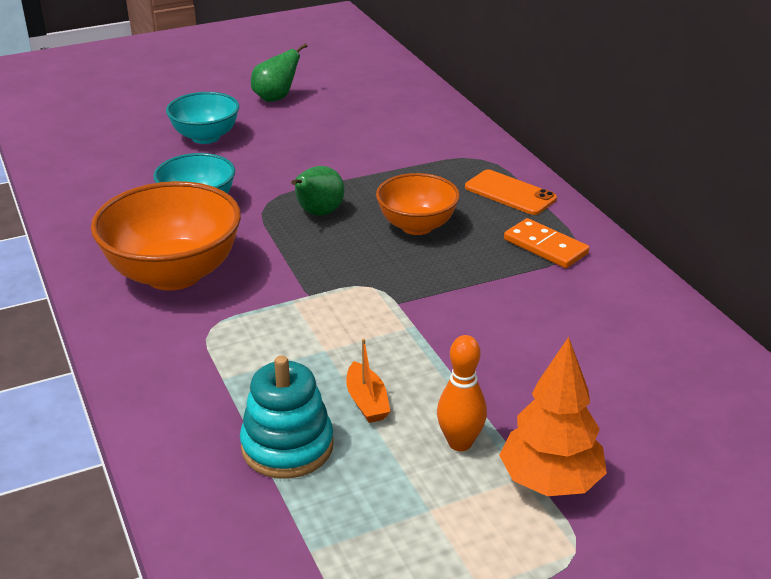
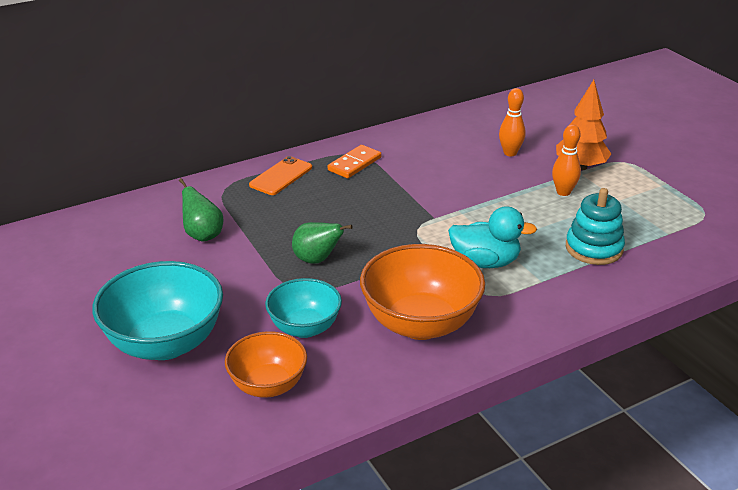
camera: 95 degrees left, 0 degrees up
turquoise bowl [166,92,239,144] -> turquoise bowl [92,261,223,360], size x1.63
green pear [251,43,307,102] -> green pear moved to [179,178,224,242]
orange boat [346,339,391,423] -> none
orange bowl [376,173,460,235] -> orange bowl moved to [225,331,307,398]
none -> turquoise duck [448,206,537,268]
none -> orange bowling pin [499,88,526,156]

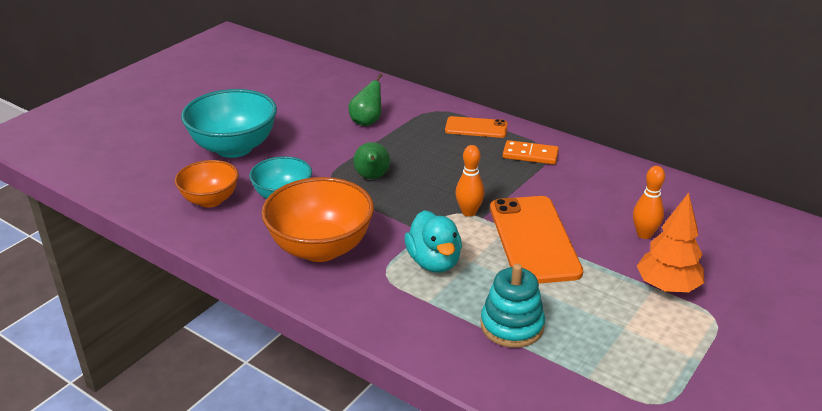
camera: 65 degrees right, 0 degrees up
orange bowling pin [552,124,581,196] -> orange bowling pin moved to [455,145,484,217]
none -> orange phone [490,196,583,284]

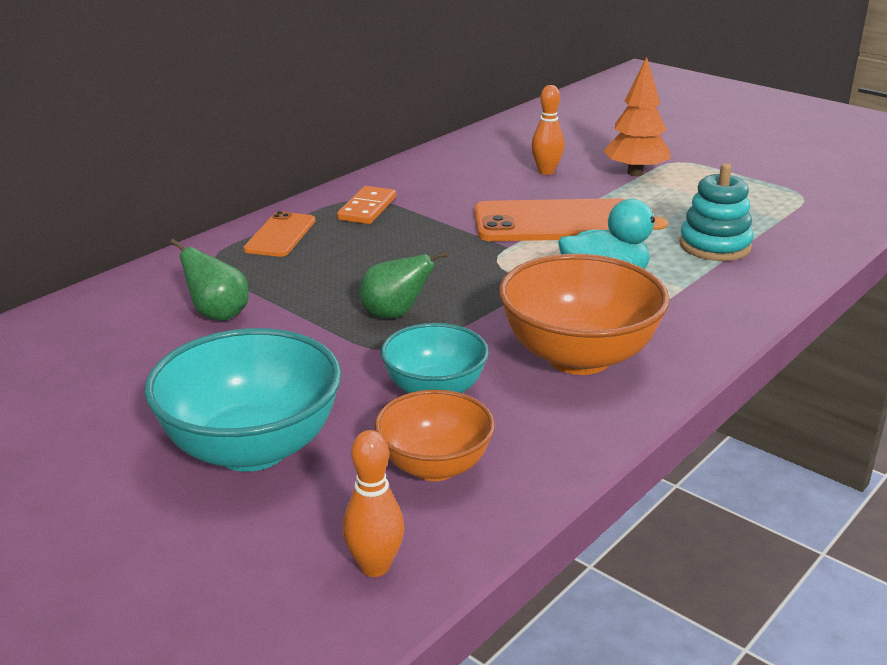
camera: 85 degrees left, 5 degrees down
orange bowling pin [455,145,484,217] -> orange bowling pin moved to [343,430,404,577]

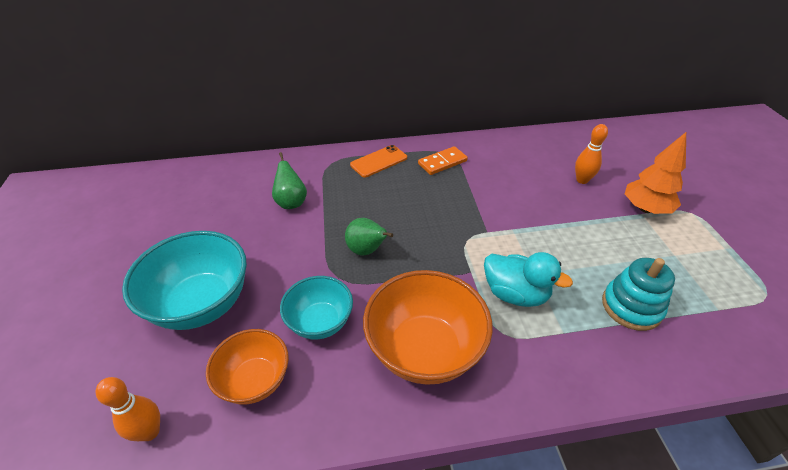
camera: 40 degrees right, 15 degrees up
orange phone [474,198,625,241] -> none

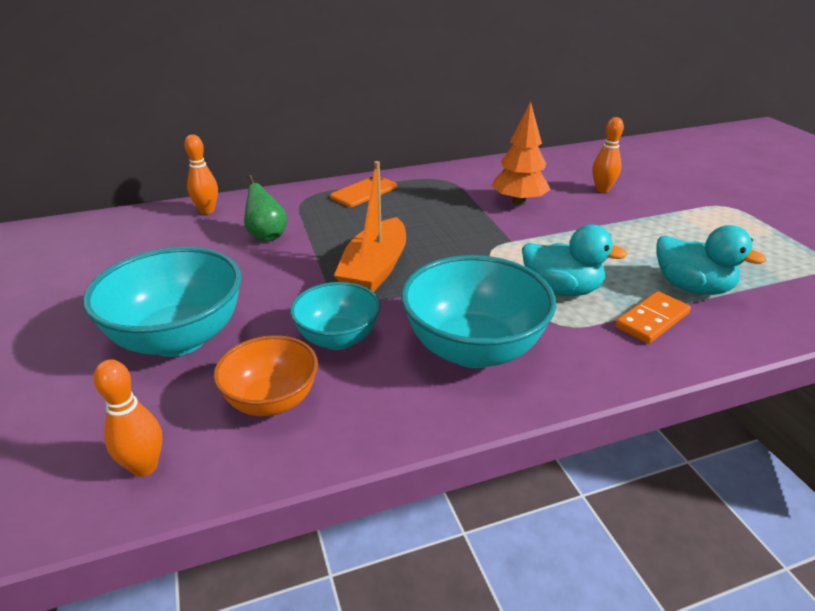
camera: 10 degrees left, 10 degrees down
green pear [345,218,393,256] -> orange boat [334,161,406,292]
orange bowl [363,270,493,385] -> turquoise bowl [401,255,556,368]
orange domino [418,146,468,175] -> orange domino moved to [615,291,691,344]
turquoise stacking toy [602,258,675,331] -> turquoise duck [656,225,767,295]
orange tree [625,132,686,214] -> orange tree moved to [492,101,551,206]
none -> orange bowling pin [184,135,218,214]

